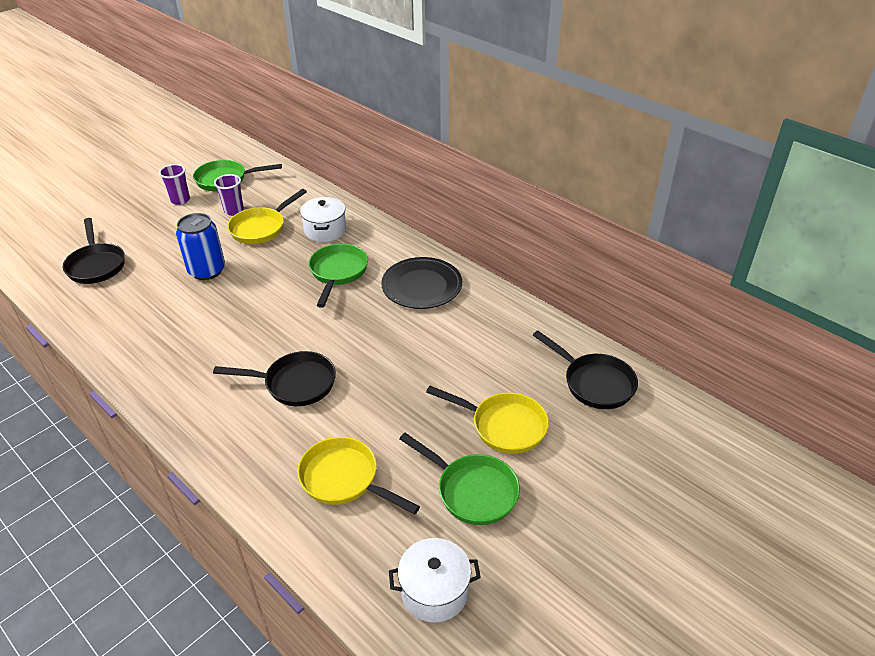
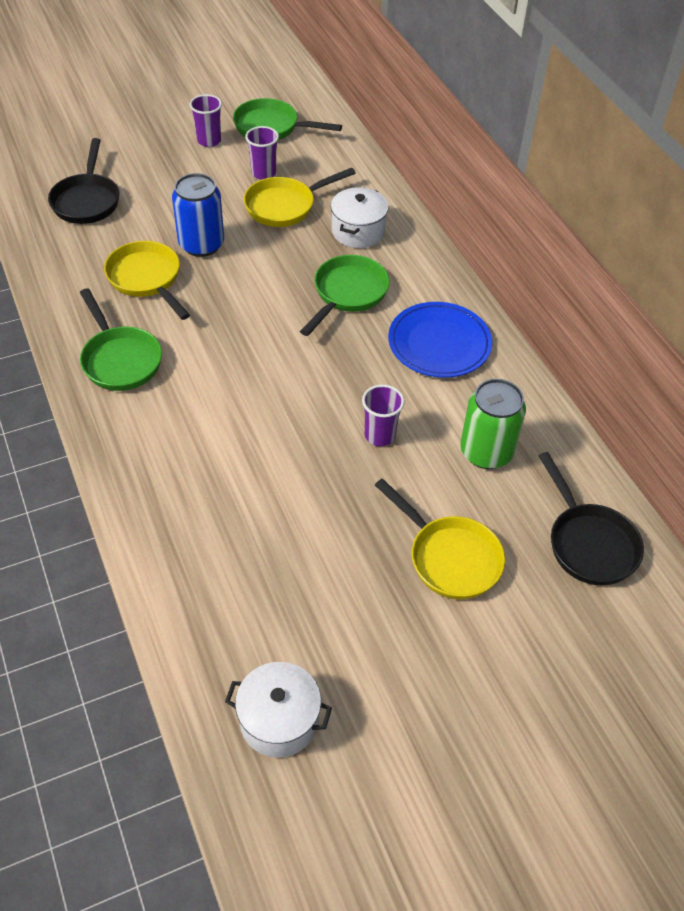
camera: 20 degrees right, 10 degrees up
black pan [213,351,336,406] -> none
yellow pan [297,437,420,515] -> yellow pan moved to [104,241,190,320]
black plate [381,257,462,309] -> blue plate [388,302,492,378]
green pan [400,433,520,525] -> green pan moved to [80,288,162,391]
none -> purple cup [362,384,404,446]
none -> green can [460,379,526,469]

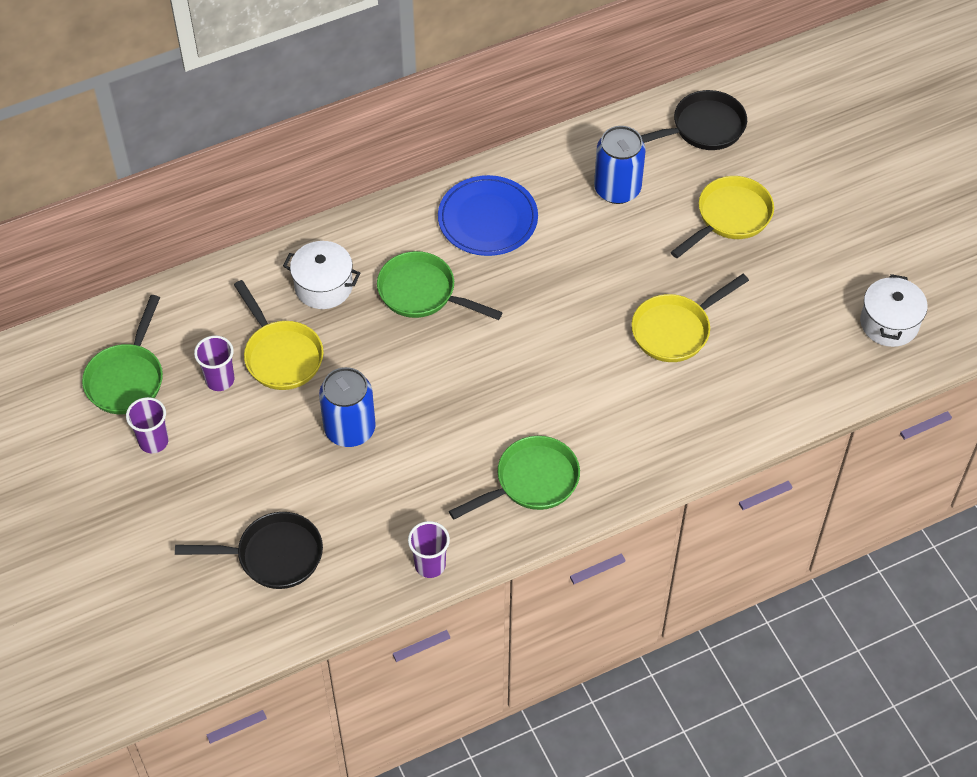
camera: 90 degrees left, 5 degrees up
yellow pan [104,241,190,320] -> yellow pan moved to [631,274,749,362]
purple cup [362,384,404,446] -> purple cup moved to [408,521,450,578]
green can [460,379,526,469] -> blue can [594,126,646,204]

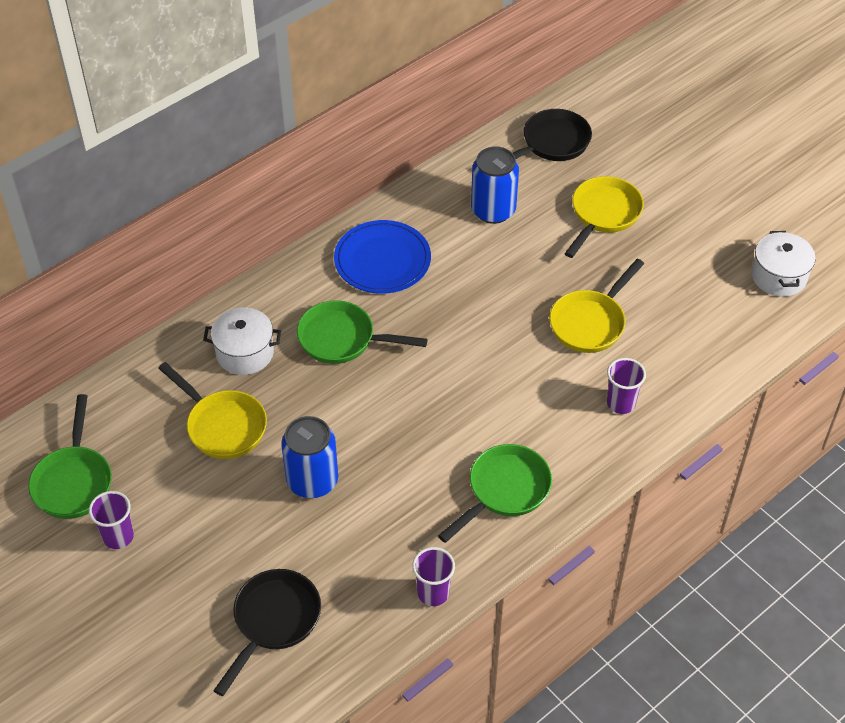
camera: 15 degrees left, 5 degrees down
black pan [175,512,323,589] -> black pan turned 45 degrees counterclockwise [213,569,321,696]
purple cup [194,336,234,391] -> purple cup moved to [607,358,646,414]

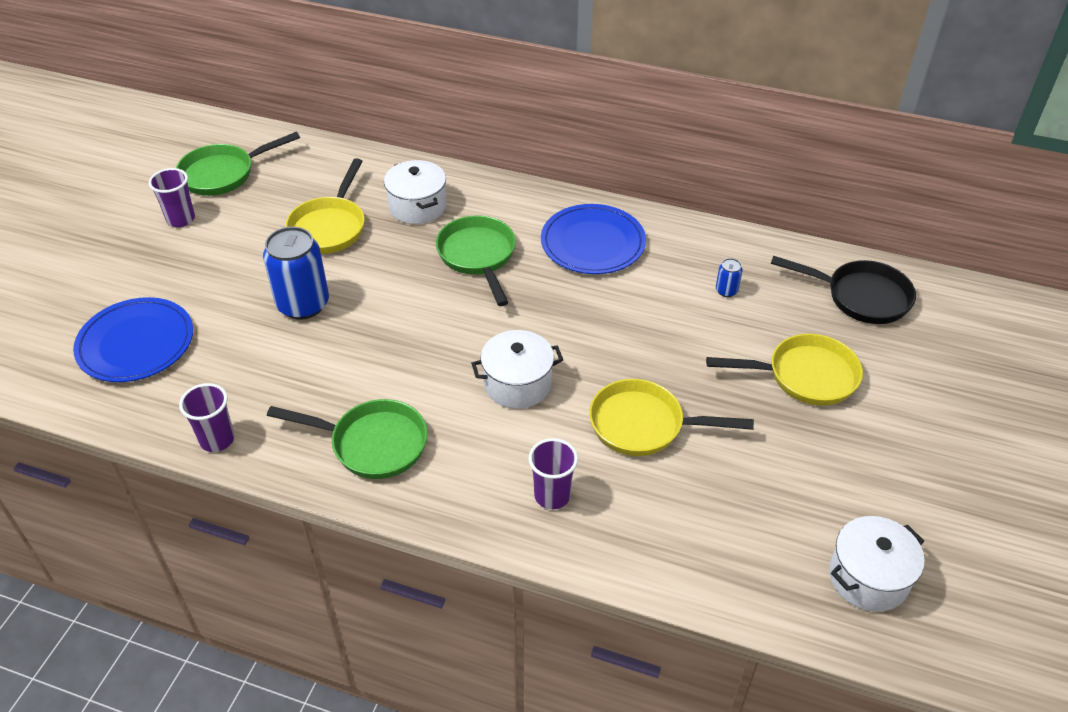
camera: 60 degrees right, 5 degrees down
black pan [213,569,321,696] -> blue plate [73,297,193,382]
blue can [471,146,519,224] -> blue can [716,258,743,297], size x0.43
none -> white pot [471,330,563,409]

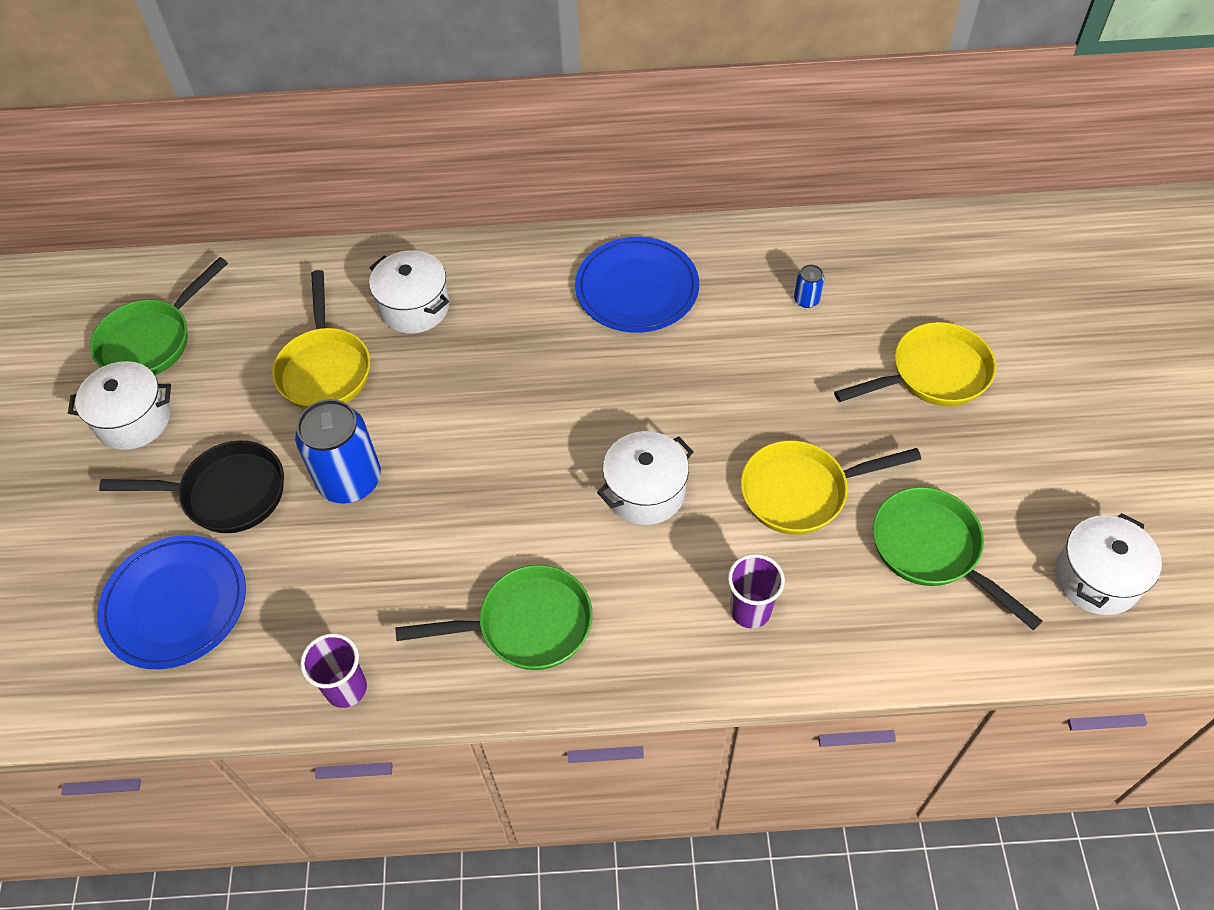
camera: 20 degrees left, 10 degrees up
purple cup [149,168,195,227] -> white pot [68,361,171,450]
green pan [436,215,516,306] -> green pan moved to [873,487,1042,630]
black pan [771,256,916,324] -> black pan moved to [99,441,284,533]

